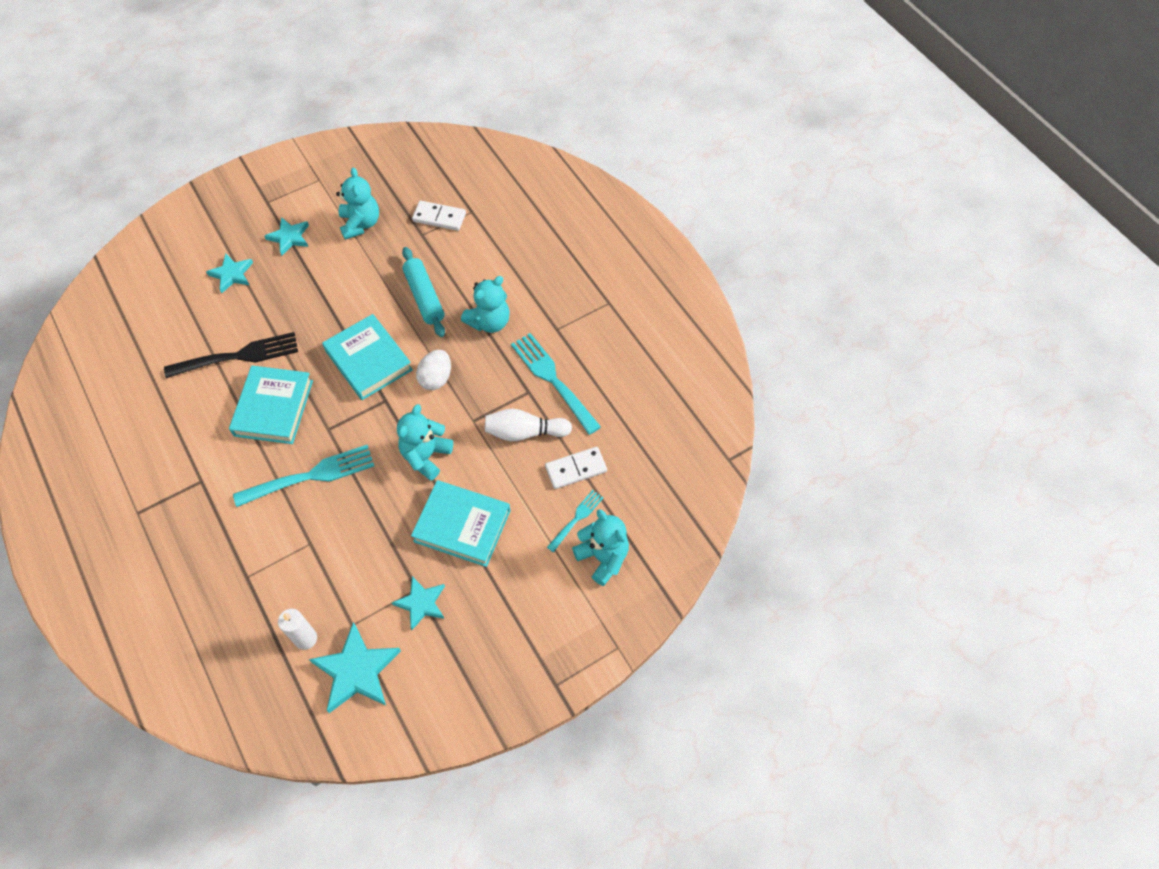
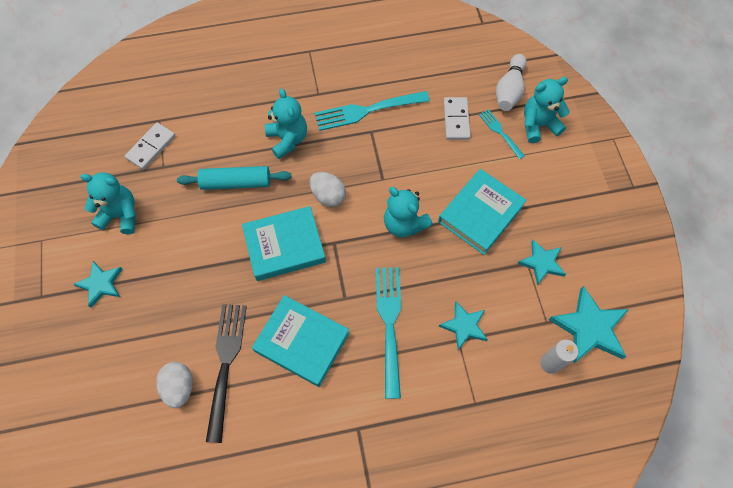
camera: 70 degrees left, 5 degrees up
turquoise star [206,253,253,293] -> turquoise star moved to [439,301,488,350]
white bowling pin [485,409,572,441] -> white bowling pin moved to [496,54,527,111]
none -> white egg [156,362,193,408]

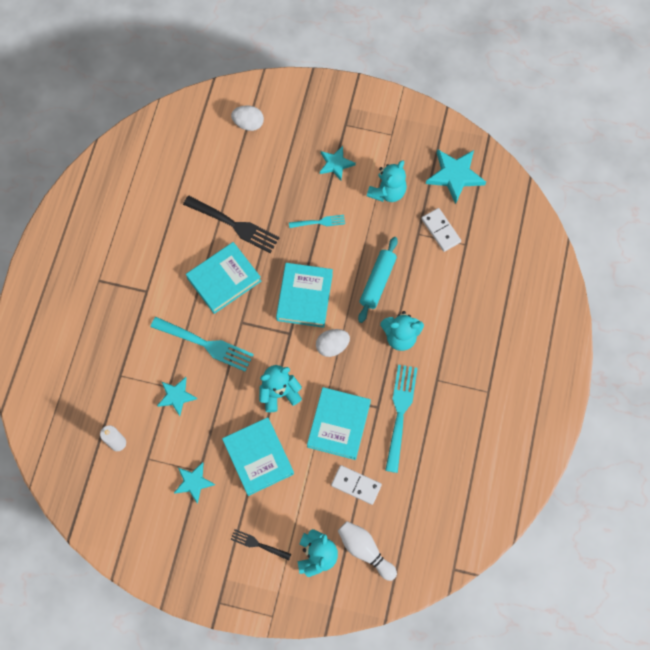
camera: 115 degrees right, 5 degrees up
white egg [156,362,193,408] -> white egg moved to [231,105,264,131]
turquoise fork [479,110,525,160] -> turquoise fork moved to [289,215,345,228]
turquoise star [549,286,629,364] -> turquoise star moved to [426,149,486,204]
none -> black fork [230,529,291,561]
none -> turquoise book [307,387,371,460]

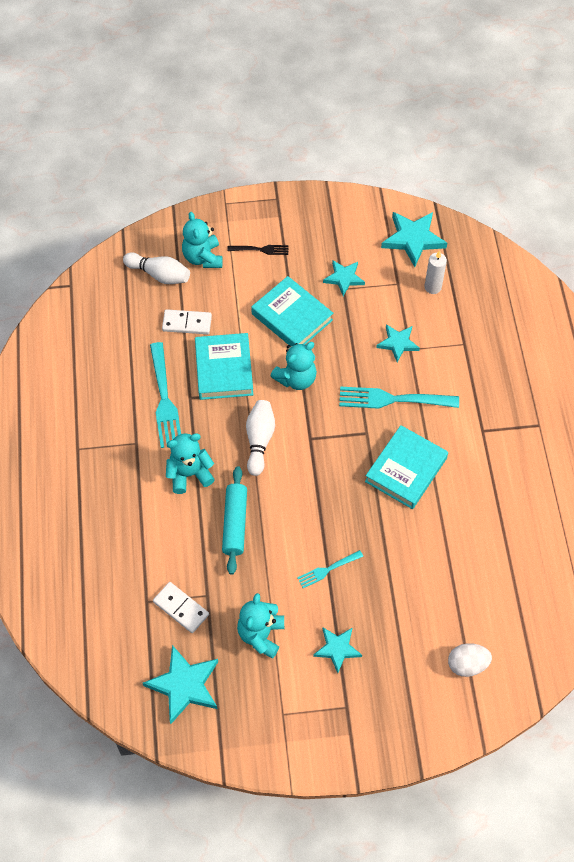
camera: 160 degrees right, 10 degrees down
black fork [183,196,280,253] -> none
turquoise book [276,263,333,328] -> none
white egg [316,329,350,357] -> white bowling pin [246,400,275,476]
none -> turquoise star [381,212,447,267]

